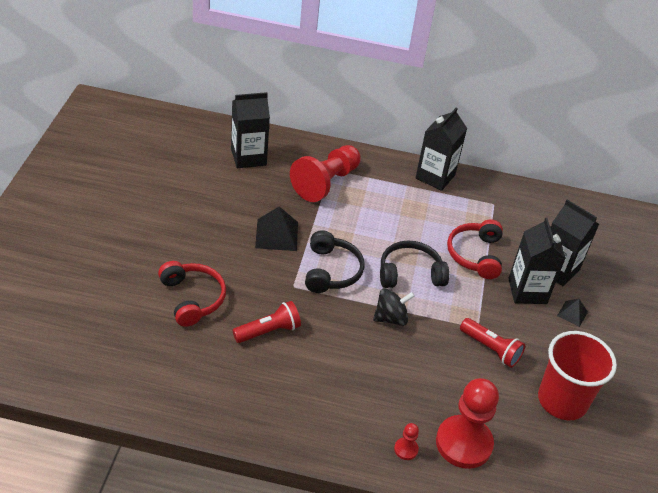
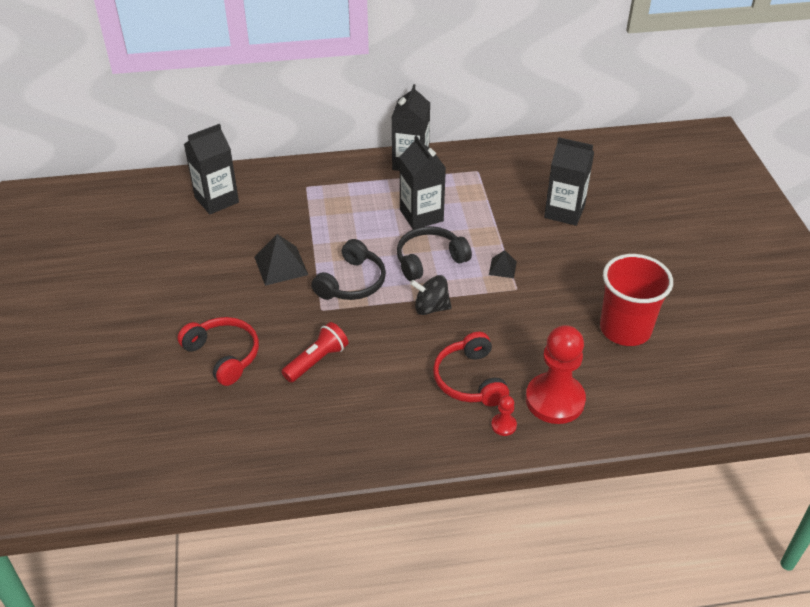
camera: 15 degrees left, 0 degrees up
red pawn [290,145,361,202] -> none
black headphones [305,230,365,293] -> black headphones turned 45 degrees clockwise [311,239,386,300]
black spinning top [373,288,415,326] -> black spinning top turned 135 degrees counterclockwise [410,275,452,315]
red headphones [447,220,503,279] -> red headphones moved to [433,332,509,406]
red flashlight [460,318,525,368] -> none
black carton [508,217,566,304] -> black carton moved to [399,135,446,229]
black pyramid [557,299,588,327] -> black pyramid moved to [489,250,517,278]

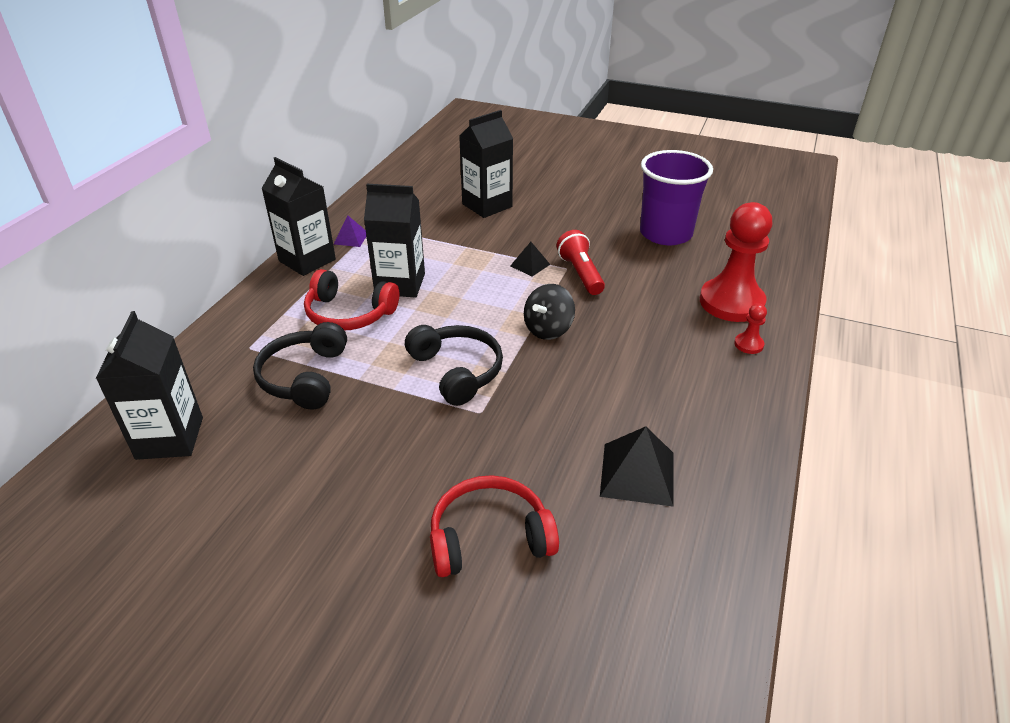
camera: 60 degrees left, 5 degrees down
black pyramid [254,234,308,286] -> black pyramid moved to [600,426,674,507]
red flashlight [281,322,348,383] -> red flashlight moved to [557,230,605,295]
black headphones [397,226,472,281] -> black headphones moved to [253,322,347,410]
red headphones [433,332,509,406] -> red headphones moved to [304,269,400,330]
red cup [600,254,673,346] -> purple cup [640,150,713,245]
none -> purple pyramid [334,215,367,247]

